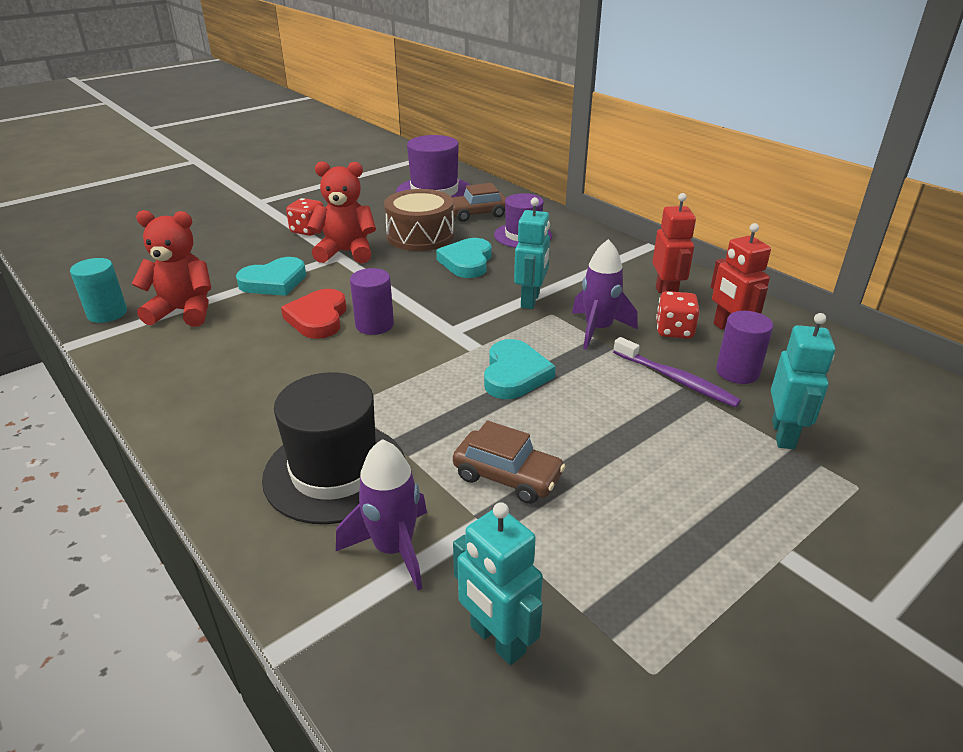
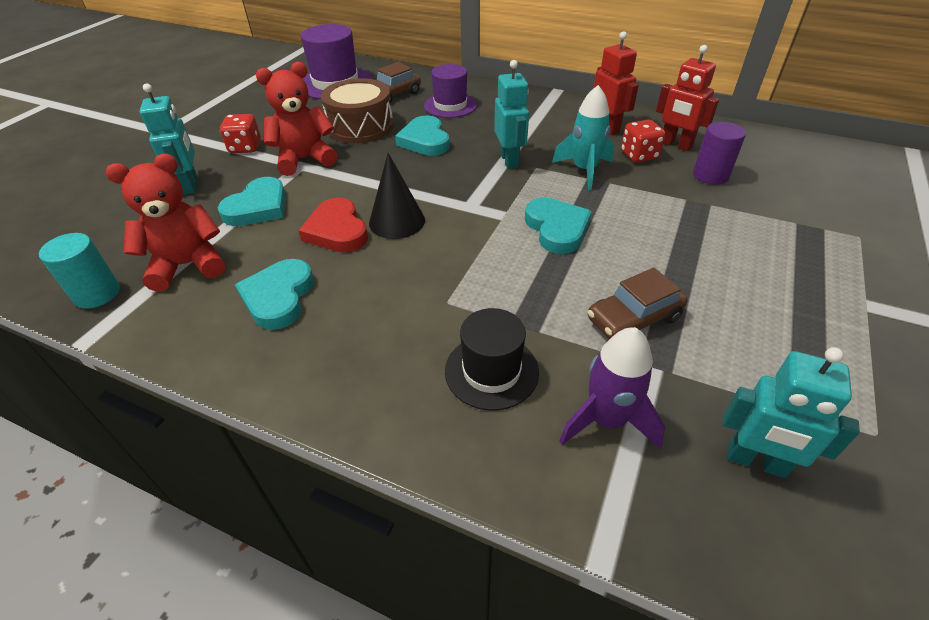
camera: 25 degrees left, 10 degrees up
black hat [262,372,406,524] -> black hat [445,308,539,411], size x0.67
purple cylinder [350,268,394,335] -> black cone [369,153,425,239]
brown car [453,421,566,504] -> brown car turned 150 degrees clockwise [588,268,687,339]
purple rocket [572,239,638,350] -> turquoise rocket [552,85,614,190]
purple toothbrush [613,337,741,407] -> none
turquoise robot [771,313,835,449] -> turquoise robot moved to [140,83,197,195]
none -> turquoise heart [235,259,314,330]

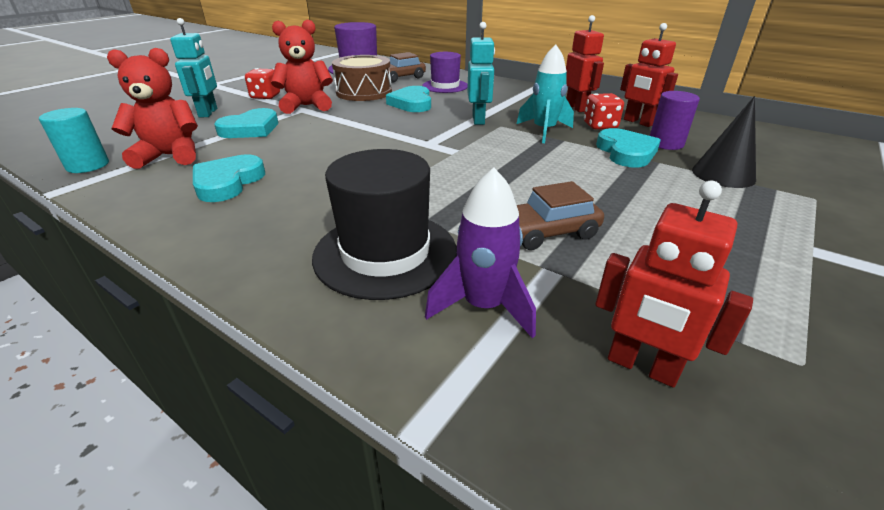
camera: 10 degrees right, 10 degrees down
red heart [298,198,368,252] -> none
black cone [369,153,425,239] -> black cone moved to [692,96,756,188]
black hat [445,308,539,411] -> black hat [312,149,457,300], size x1.50
turquoise heart [525,197,592,254] -> turquoise heart moved to [596,128,661,168]
turquoise robot [722,347,860,478] -> red robot [595,181,753,387]

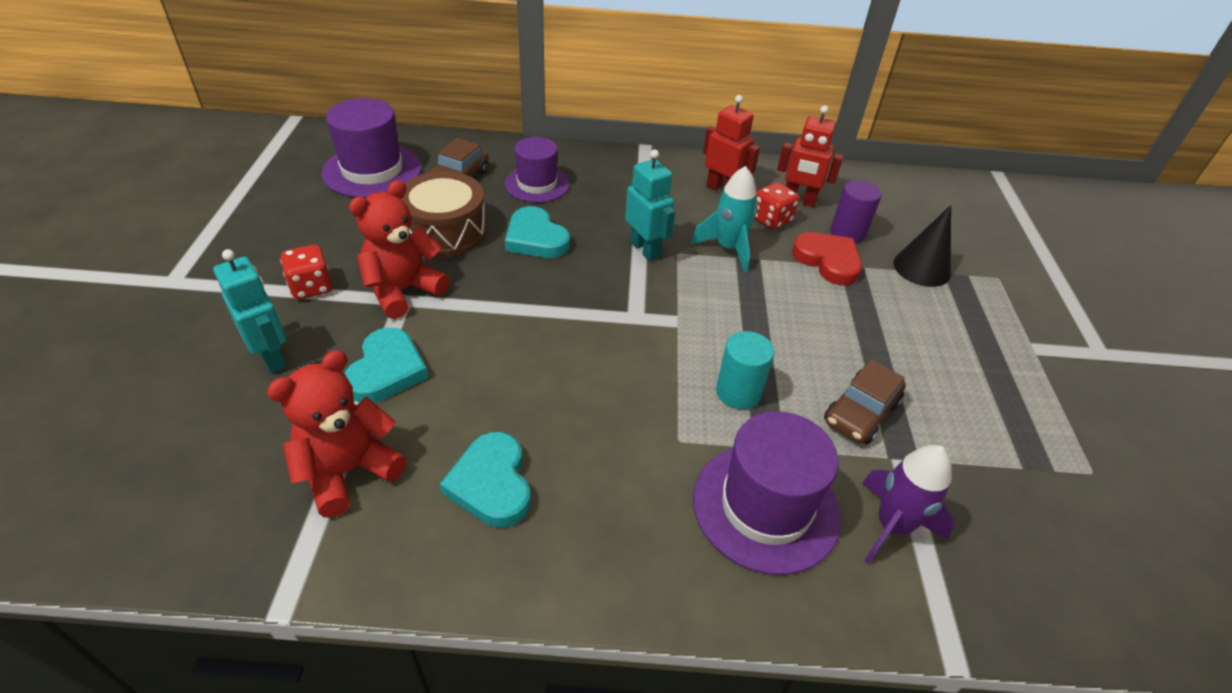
camera: 35 degrees left, 10 degrees up
turquoise cylinder [39,108,109,173] -> turquoise cylinder moved to [716,331,774,409]
black hat [312,149,457,300] -> purple hat [693,411,841,575]
red robot [595,181,753,387] -> none
turquoise heart [596,128,661,168] -> red heart [792,232,862,285]

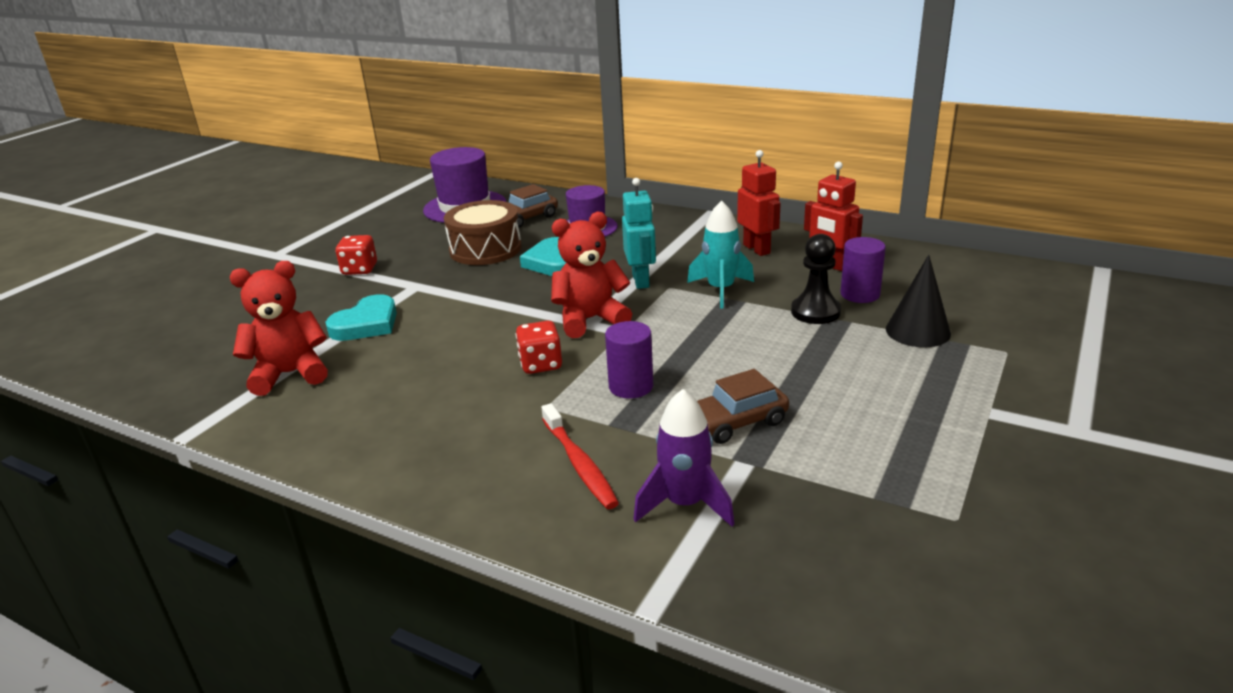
camera: 30 degrees right, 15 degrees down
turquoise robot [213,249,286,373] -> none
red teddy bear [349,180,450,319] -> red teddy bear moved to [551,212,632,338]
turquoise heart [440,432,531,528] -> none
purple hat [693,411,841,575] -> red toothbrush [541,403,619,509]
turquoise cylinder [716,331,774,409] -> purple cylinder [605,321,653,399]
red dice [754,182,799,230] -> red dice moved to [516,321,562,374]
red heart [792,232,862,285] -> black pawn [791,234,841,324]

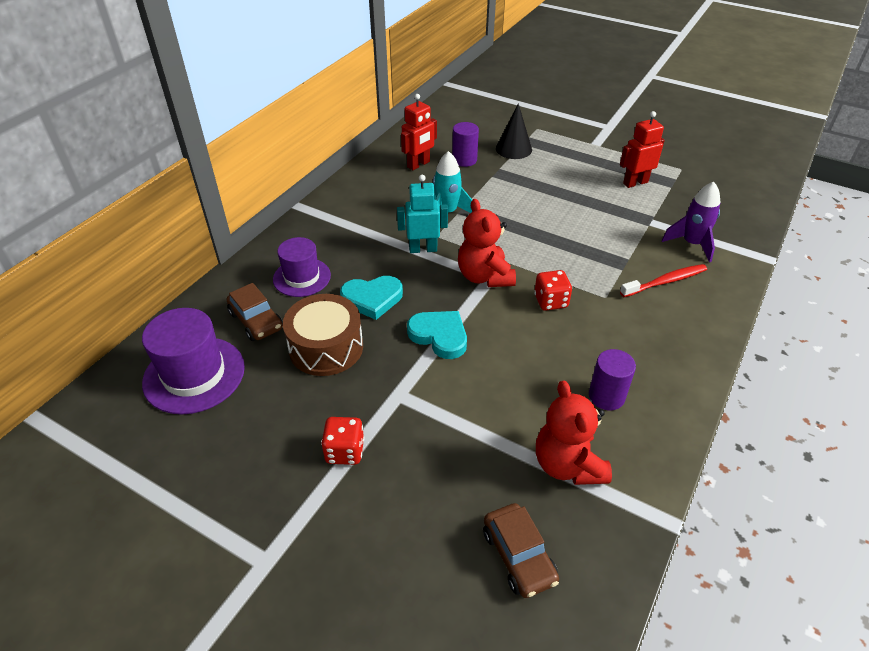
camera: 90 degrees left, 15 degrees up
turquoise heart [325,294,397,341] -> turquoise heart moved to [407,311,467,359]
purple cylinder [605,321,653,399] -> purple cylinder moved to [589,349,636,410]
brown car [697,369,789,444] -> brown car moved to [483,503,559,598]
red robot [737,150,781,256] -> red robot moved to [620,111,665,188]
black pawn [791,234,841,324] -> none

